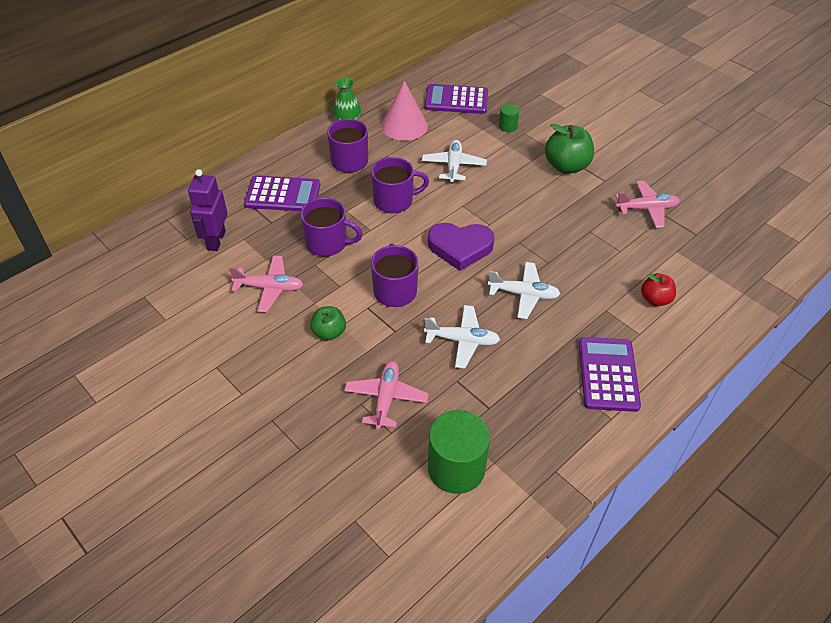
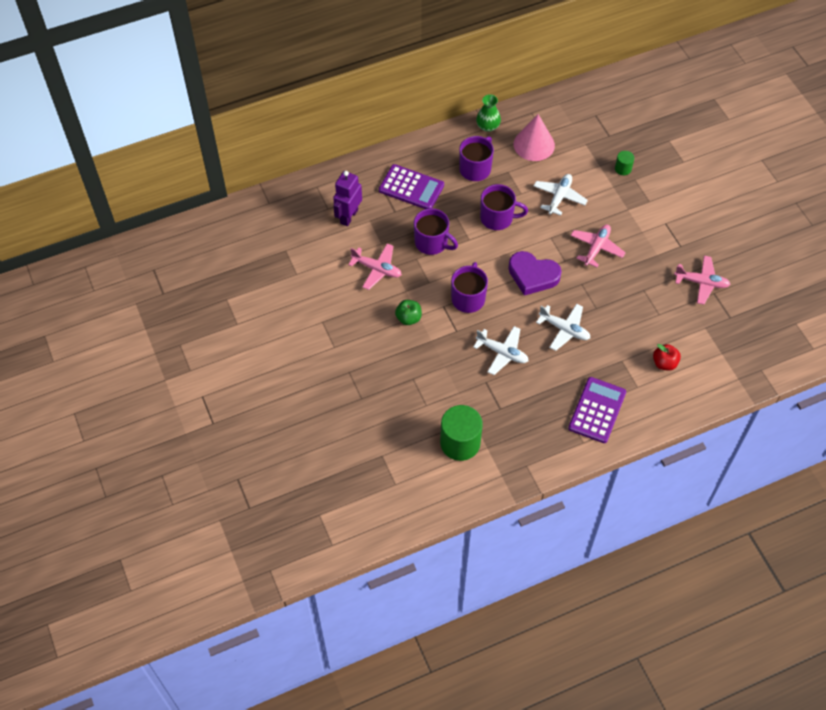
camera: 20 degrees right, 10 degrees up
pink plane [344,361,429,429] -> pink plane moved to [571,225,626,267]
purple calculator [425,84,488,114] -> none
green apple [545,123,594,174] -> none

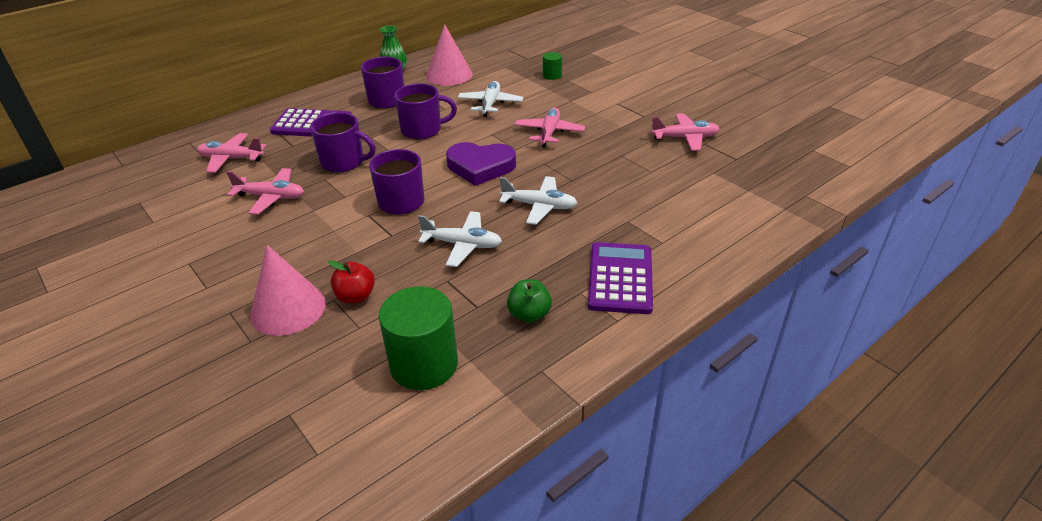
camera: 15 degrees left, 20 degrees down
purple robot [333,171,362,226] -> pink plane [197,133,267,173]
green apple [395,300,422,325] -> green apple moved to [507,279,552,323]
red apple [653,344,681,371] -> red apple moved to [328,260,375,304]
none -> pink cone [250,245,326,336]

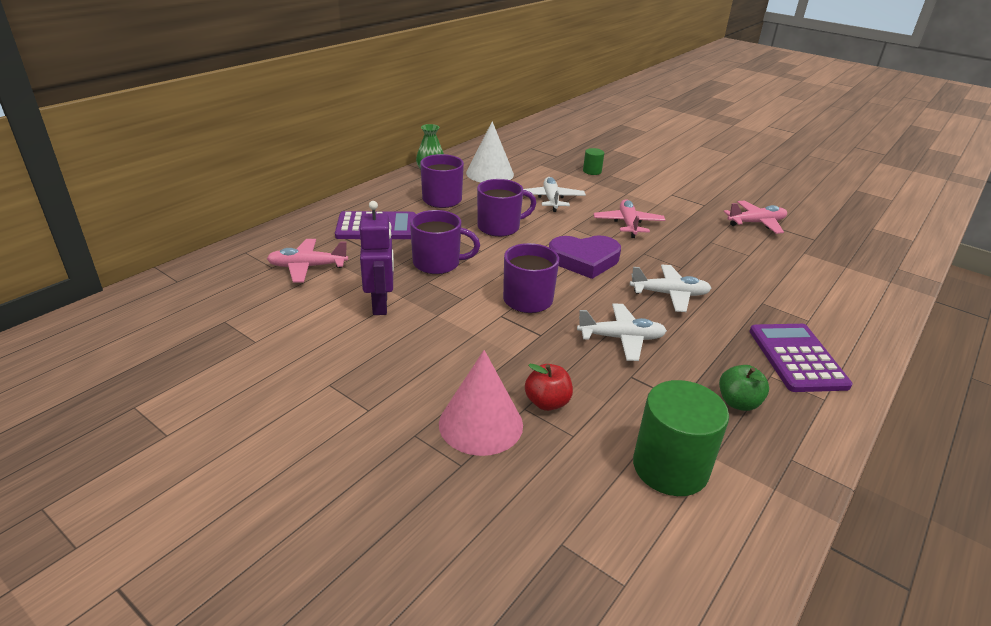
camera: 15 degrees left, 5 degrees down
pink plane [226,168,304,215] -> purple robot [360,201,394,315]
pink cone [426,24,473,86] -> white cone [466,121,514,182]

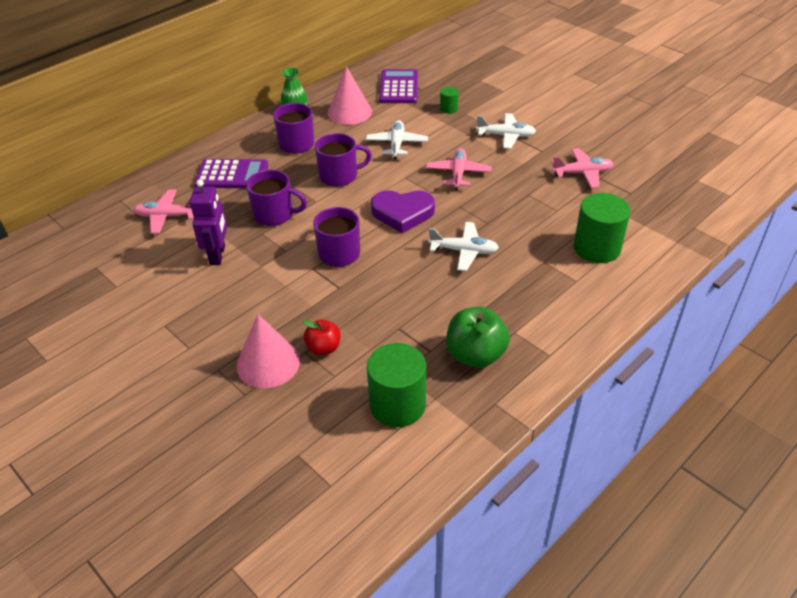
camera: 10 degrees right, 10 degrees up
white cone [466,121,514,182] -> pink cone [328,67,372,125]
white plane [577,303,667,361] -> white plane moved to [476,113,536,149]
green apple [719,365,769,411] -> green apple [446,307,510,368], size x1.67
purple calculator [749,324,853,392] -> purple calculator moved to [379,69,418,103]
none -> green cylinder [574,193,631,263]

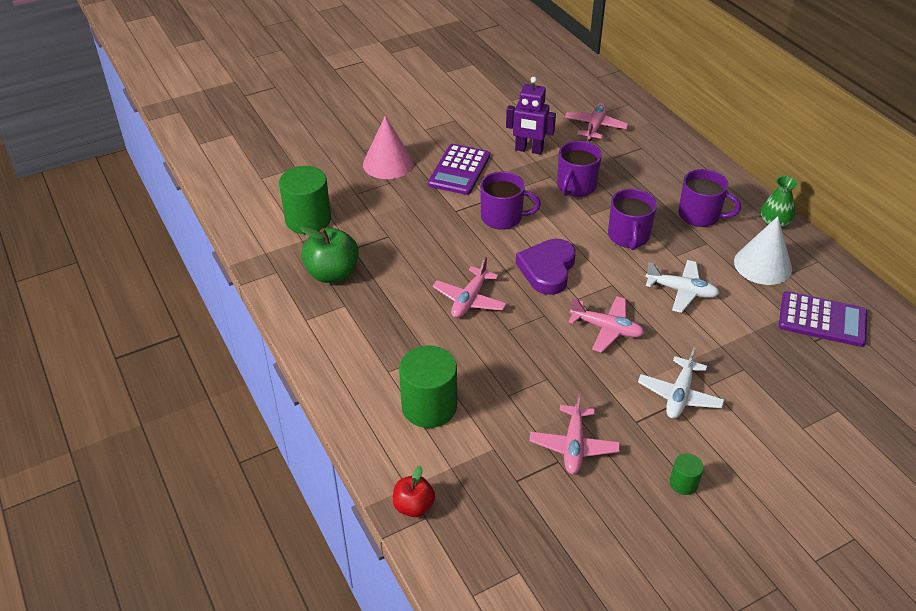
camera: 105 degrees right, 0 degrees up
purple calculator [194,159,268,188] -> purple calculator moved to [428,144,490,195]
red apple [303,319,340,355] -> red apple moved to [393,466,435,517]
pink cone [328,67,372,125] -> white cone [734,216,792,285]
white plane [429,222,499,271] -> pink plane [432,257,507,318]
green cylinder [440,87,459,114] -> green cylinder moved to [670,453,704,495]

